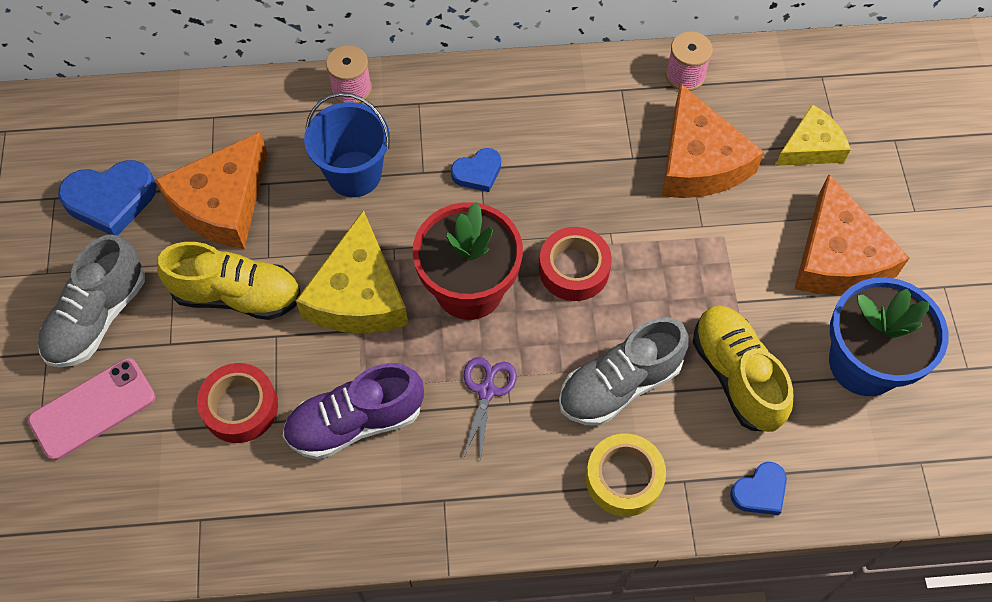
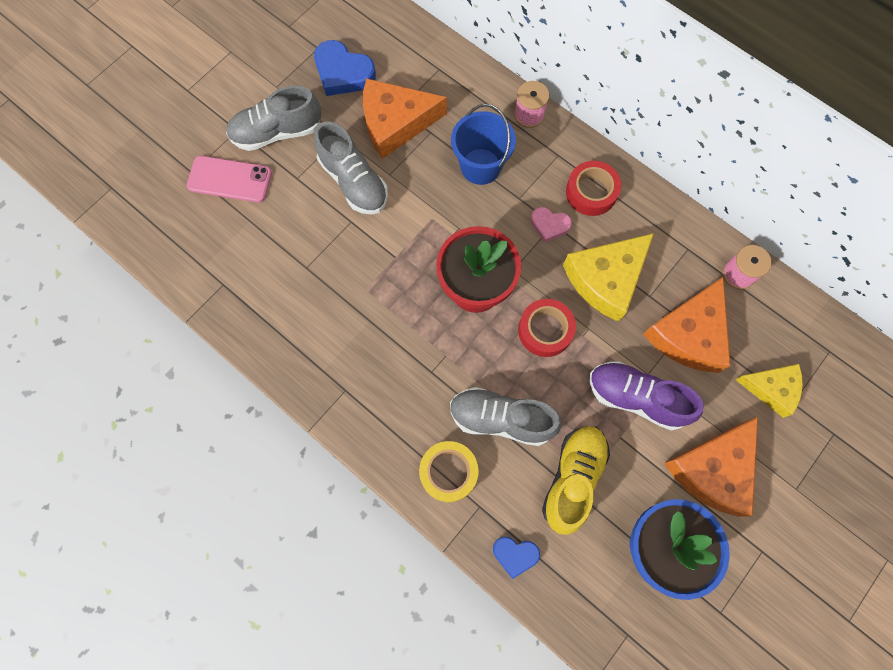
camera: 45 degrees right, 10 degrees up
yellow shoe [157,242,300,320] -> grey shoe [314,122,388,215]
red tape [197,363,278,443] -> red tape moved to [566,161,621,216]
purple shoe [283,363,424,460] -> purple shoe moved to [590,361,704,431]
yellow cheese [296,210,409,333] -> yellow cheese moved to [563,233,654,322]
blue heart [451,148,501,192] -> pink heart [531,207,572,242]
purple scissors [463,357,517,461] -> none

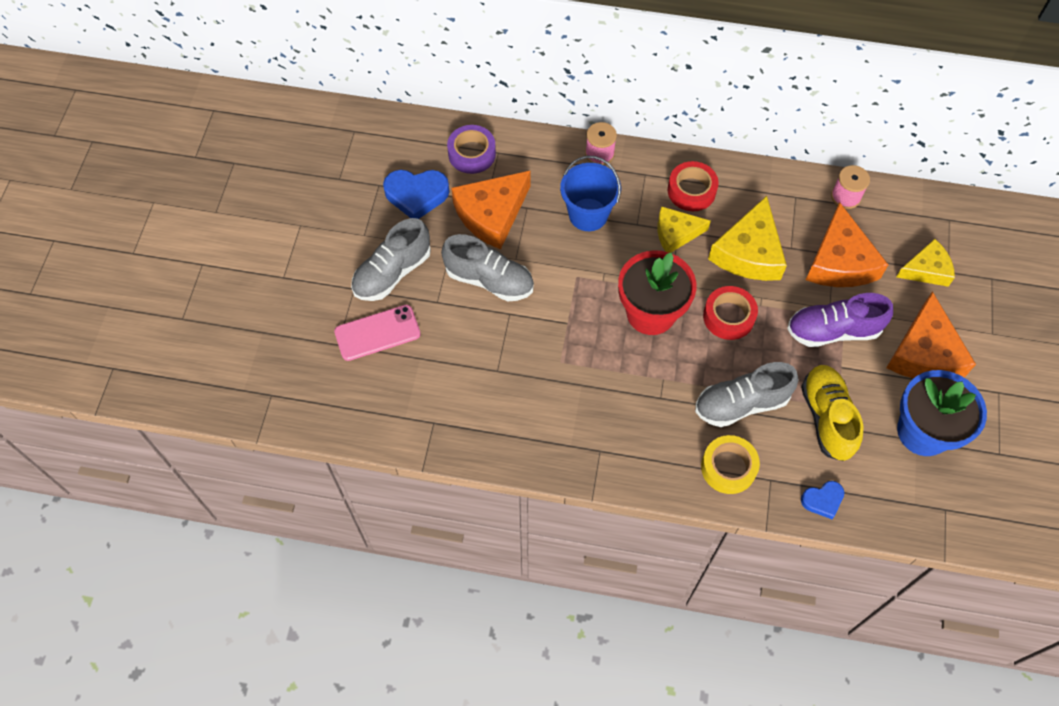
camera: 30 degrees left, 10 degrees down
pink heart [531,207,572,242] -> yellow cheese [658,206,711,253]
none -> purple tape [447,125,496,174]

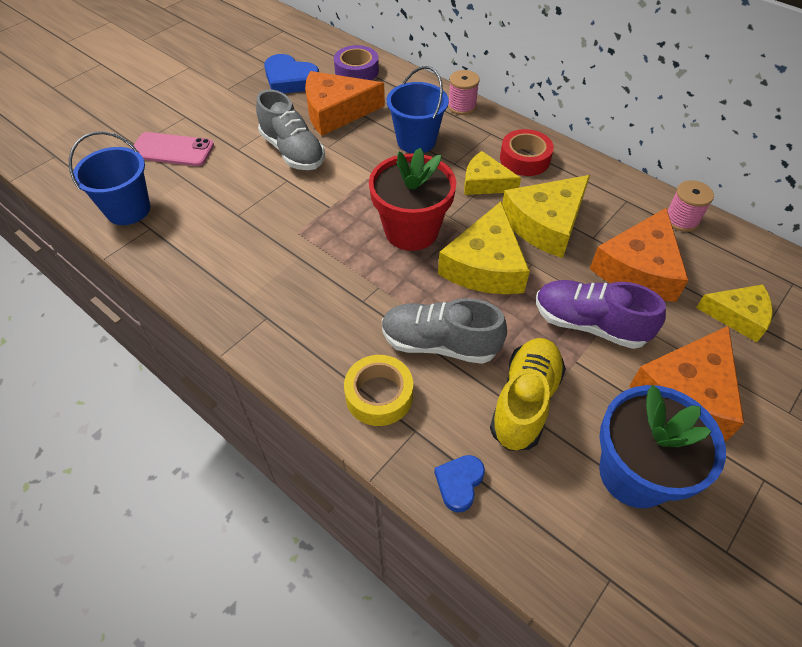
camera: 30 degrees right, 10 degrees down
grey shoe [351,218,431,301] -> none
red tape [703,286,758,340] -> yellow cheese [438,202,530,294]
blue heart [801,481,845,519] -> blue heart turned 105 degrees clockwise [434,455,485,512]
none -> blue bucket [69,131,150,225]

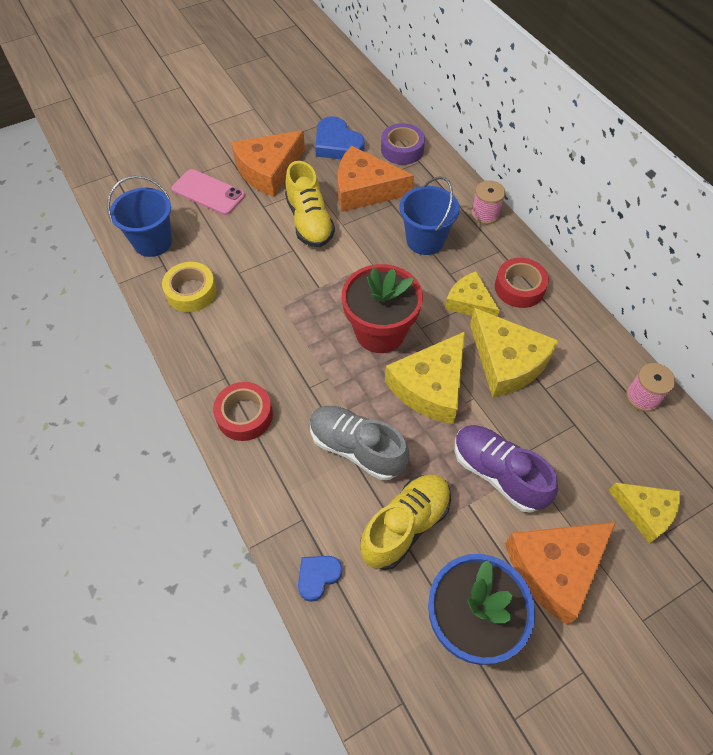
camera: 20 degrees right, 5 degrees up
grey shoe [256,90,325,170] -> yellow shoe [285,161,335,247]
yellow tape [344,355,413,426] -> yellow tape moved to [162,262,216,312]
yellow cheese [502,175,590,258] -> yellow cheese turned 105 degrees counterclockwise [470,308,559,398]
orange cheese [590,208,689,302] -> orange cheese moved to [231,130,305,197]
none -> red tape [213,382,273,441]

